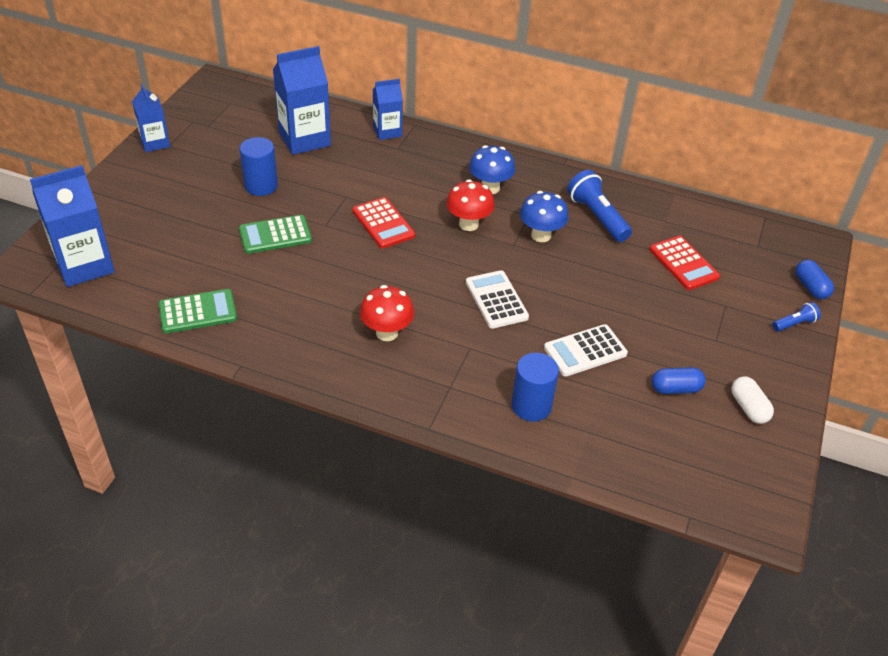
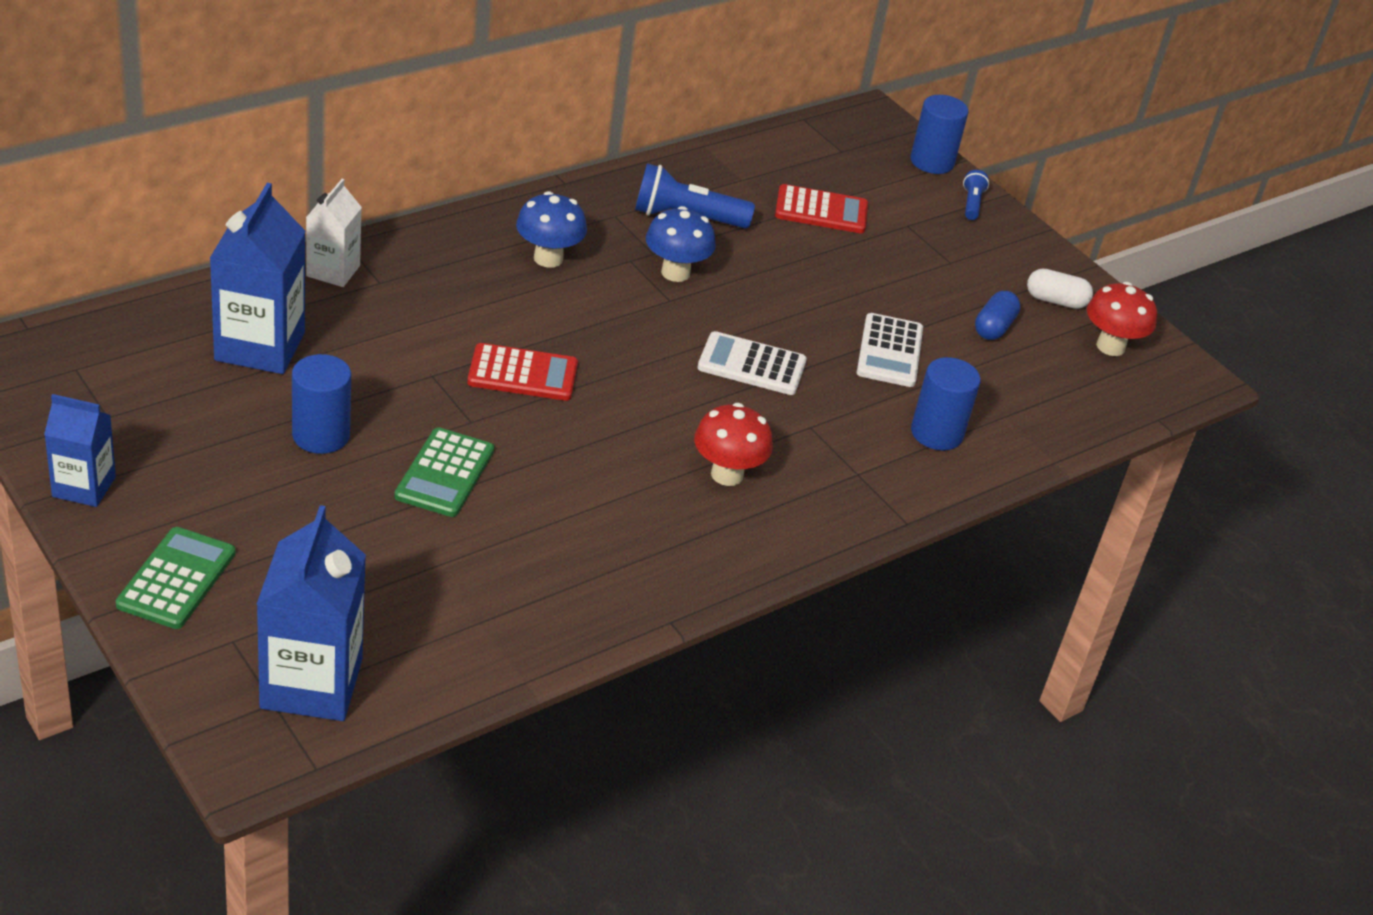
camera: 60 degrees left, 5 degrees down
green calculator [158,289,237,333] -> green calculator moved to [115,527,236,629]
blue carton [373,79,403,140] -> white carton [306,179,362,287]
red mushroom [446,179,495,231] -> red mushroom moved to [1087,282,1157,356]
blue capsule [795,260,834,299] -> blue cylinder [910,95,968,174]

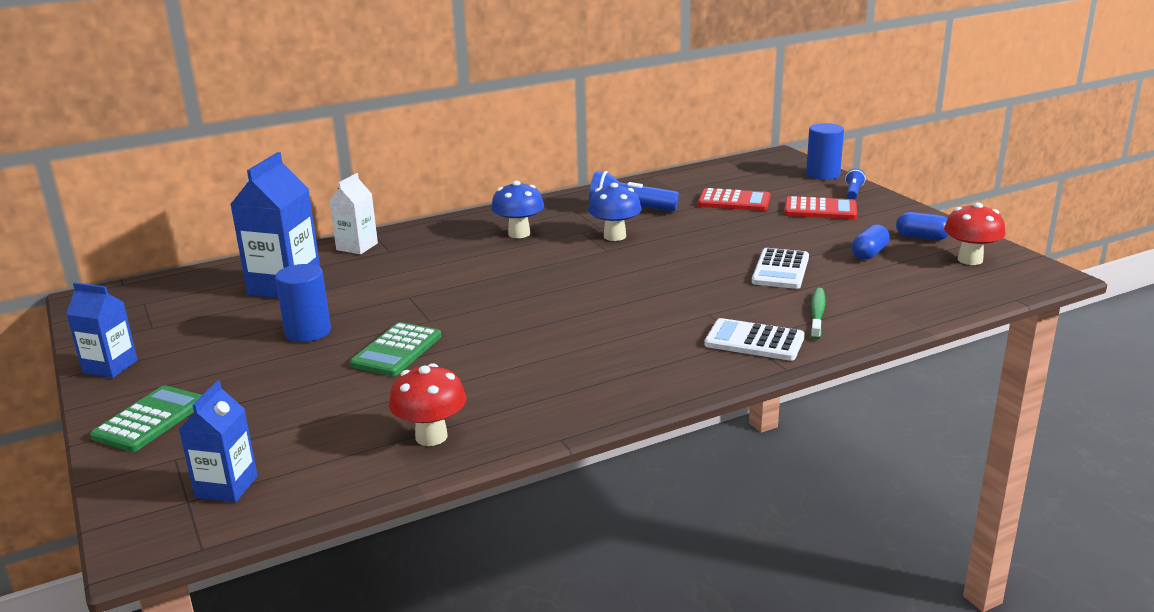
camera: 15 degrees right, 15 degrees down
blue carton [256,505,366,721] -> blue carton [179,380,258,503], size x0.60
red calculator [467,343,578,401] -> red calculator moved to [784,196,857,219]
red mushroom [694,403,773,486] -> red mushroom moved to [389,363,466,446]
white calculator [698,331,807,395] -> white calculator moved to [704,318,805,361]
blue cylinder [911,357,981,450] -> green toothbrush [810,288,826,340]
white capsule [1027,268,1093,309] -> blue capsule [896,212,949,240]

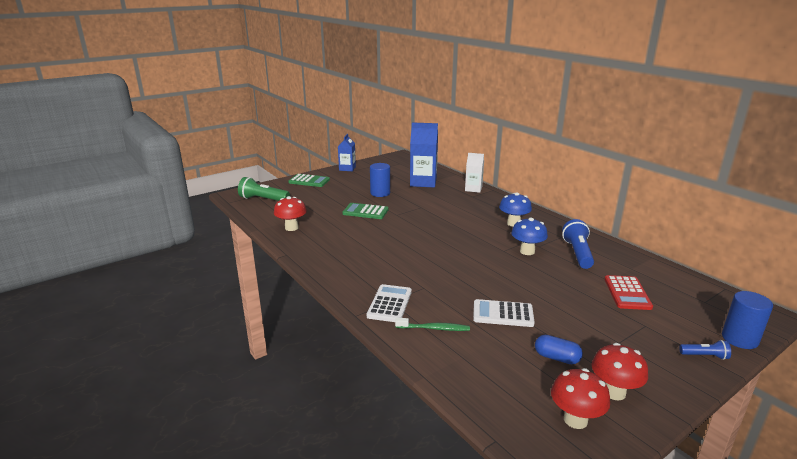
camera: 80 degrees right, 0 degrees up
blue carton [179,380,258,503] -> green flashlight [238,177,290,201]
red calculator [784,196,857,219] -> none
blue capsule [896,212,949,240] -> red mushroom [591,343,648,401]

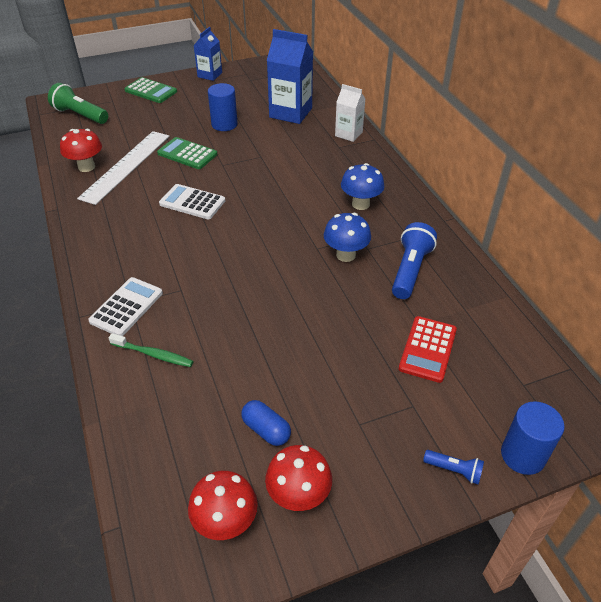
camera: 15 degrees right, 20 degrees up
white calculator [473,299,535,327] -> white calculator moved to [159,184,225,219]
none -> white ruler [77,131,170,205]

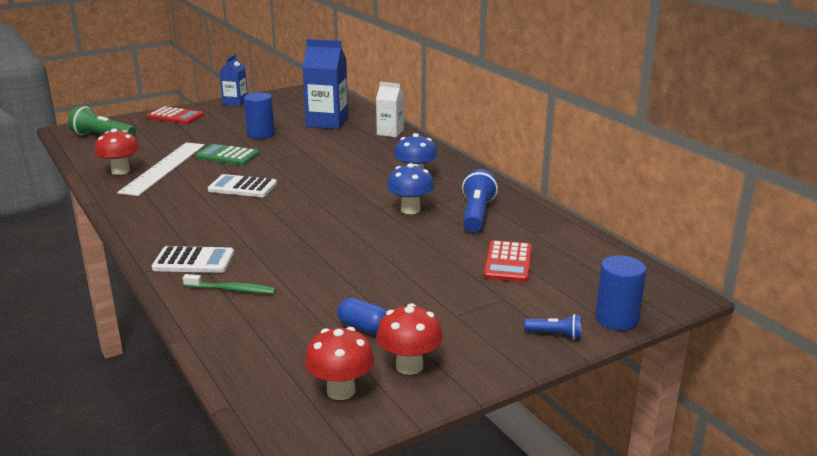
camera: 10 degrees left, 20 degrees down
white calculator [88,277,163,336] -> white calculator turned 75 degrees clockwise [152,246,234,273]
green calculator [124,77,177,103] -> red calculator [147,106,204,124]

